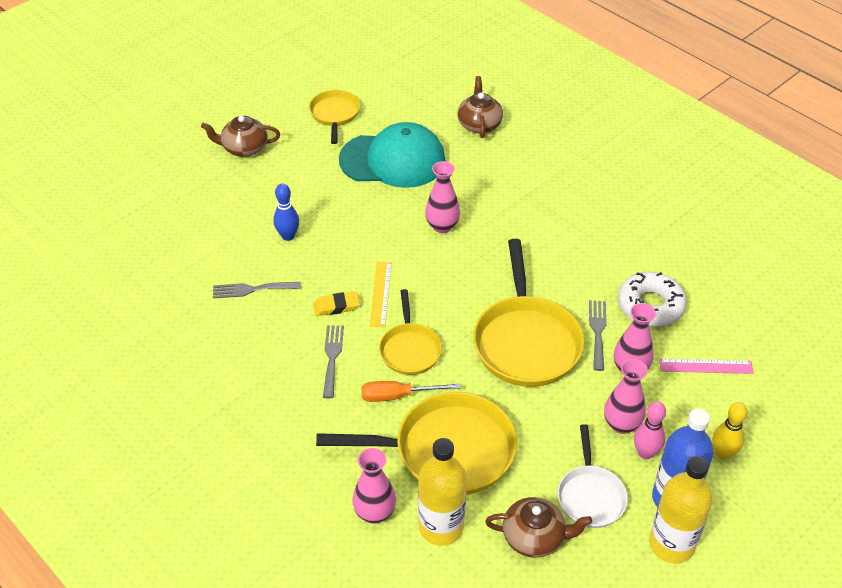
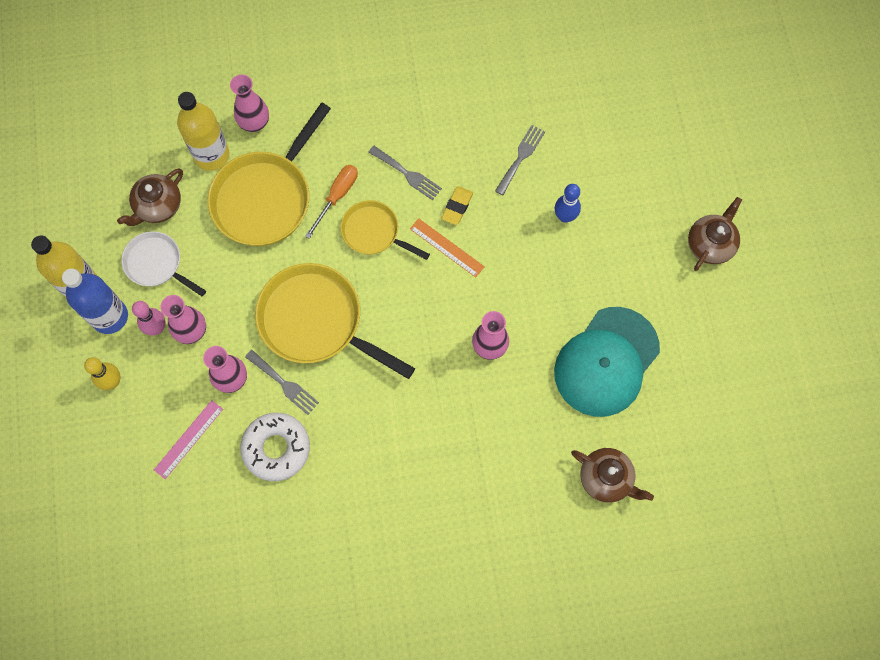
camera: 125 degrees right, 25 degrees up
yellow pan [309,90,360,144] -> none
yellow ruler [370,262,392,327] -> orange ruler [410,218,485,277]

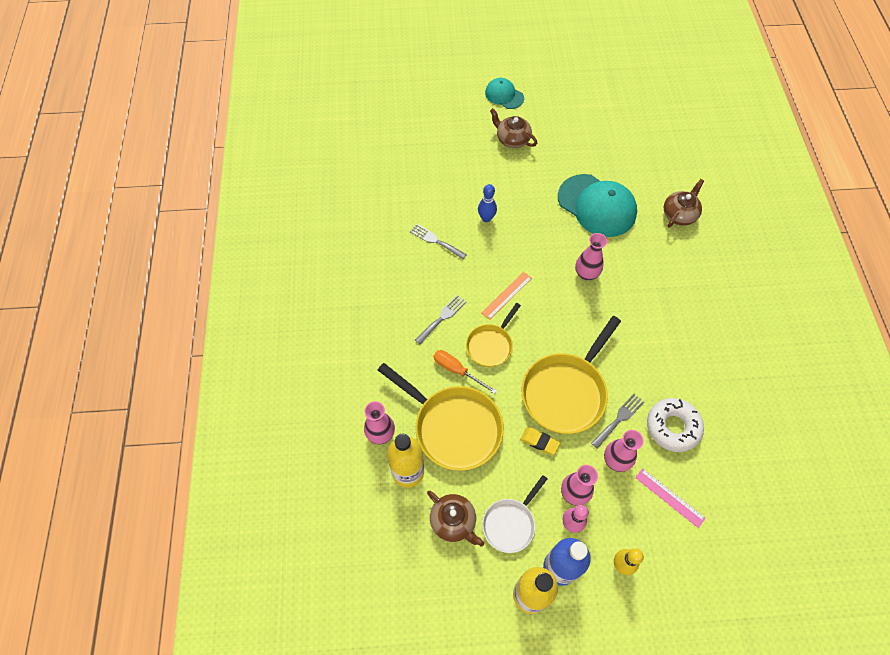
camera: 85 degrees left, 10 degrees down
yellow eraser [441,186,473,225] -> yellow eraser moved to [520,427,560,455]
none -> turquoise cap [485,78,524,109]

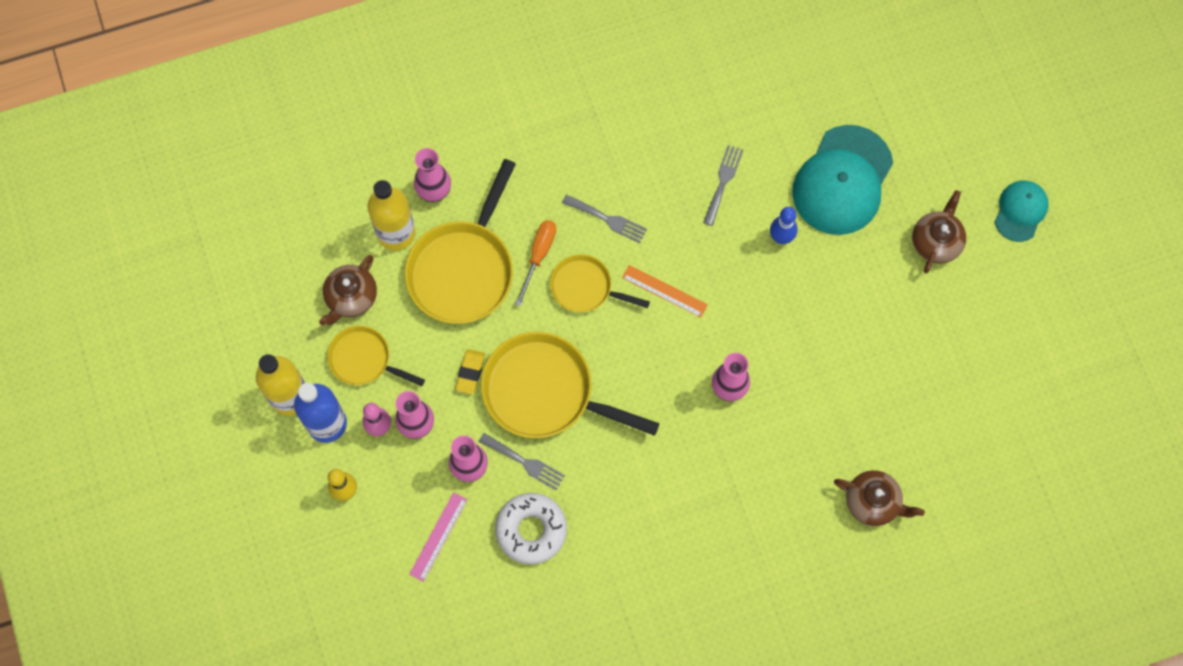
camera: 75 degrees right, 10 degrees up
white pan [482,475,547,553] -> yellow pan [327,326,425,386]
turquoise cap [558,174,637,237] -> turquoise cap moved to [792,125,893,235]

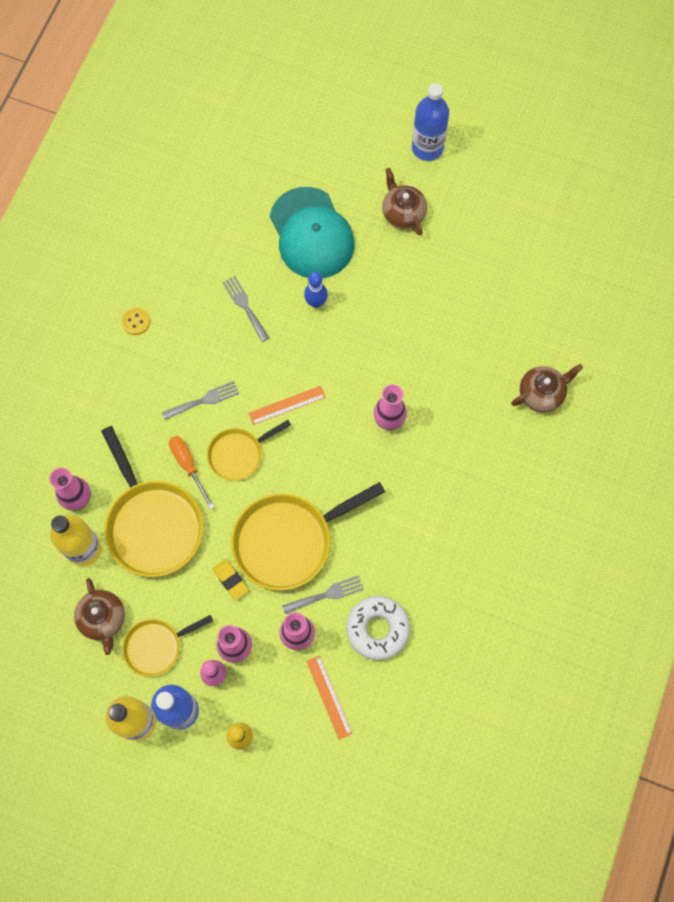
camera: 50 degrees left, 0 degrees up
pink ruler [409,492,468,582] -> orange ruler [306,655,352,740]
turquoise cap [995,181,1049,242] -> blue bottle [412,83,449,161]
none -> yellow button [121,308,150,335]

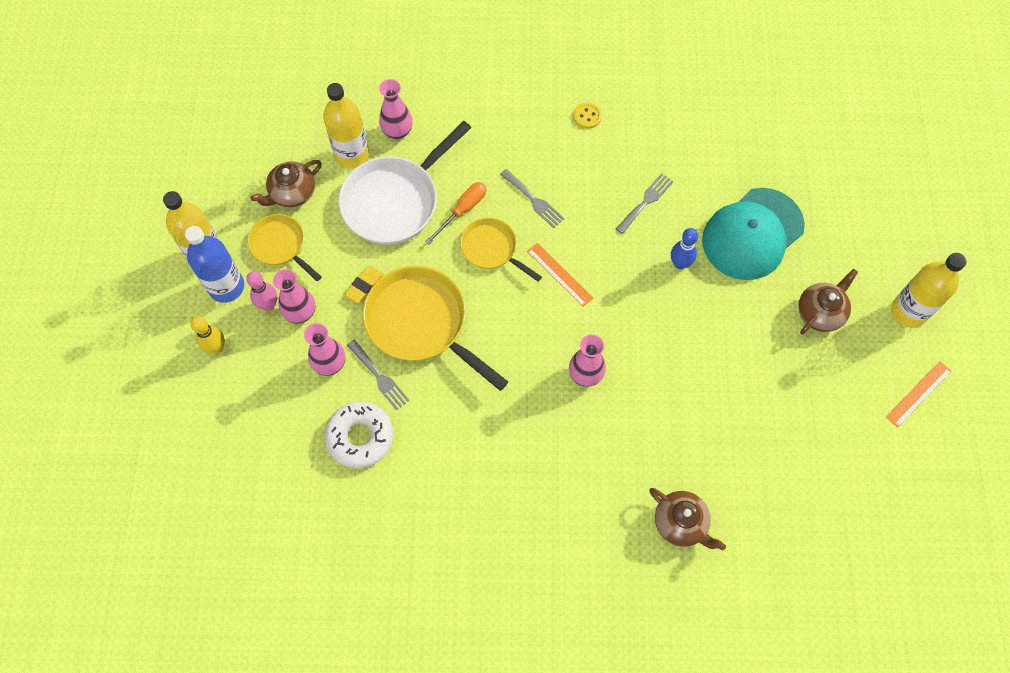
camera: 70 degrees right, 5 degrees down
yellow pan [101,426,203,577] -> white pan [338,121,471,245]
orange ruler [306,655,352,740] -> orange ruler moved to [886,361,952,428]
blue bottle [412,83,449,161] -> yellow bottle [891,253,966,328]

